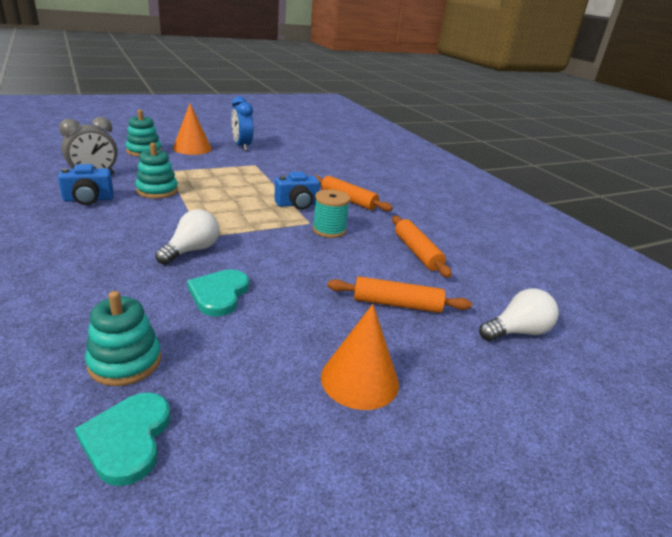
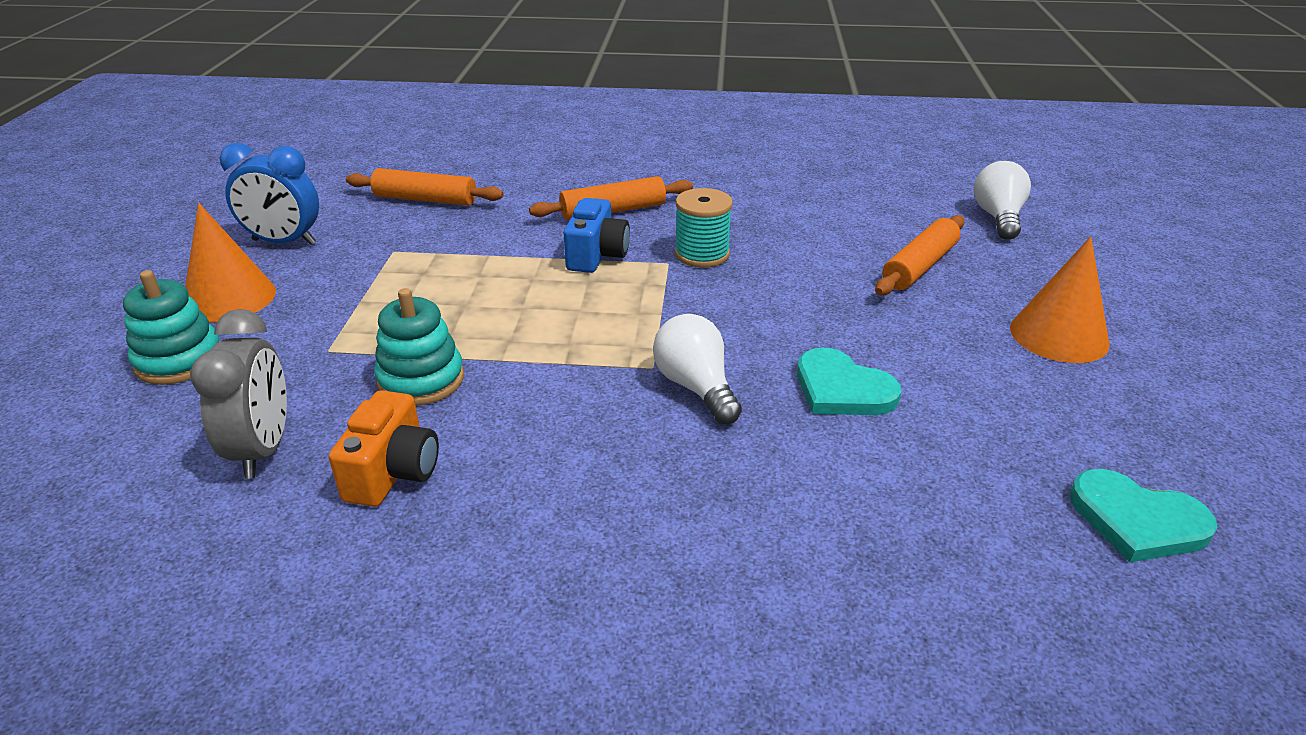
camera: 55 degrees left, 5 degrees up
blue camera [58,164,114,205] -> orange camera [329,390,439,507]
turquoise stacking toy [85,291,161,386] -> none
orange rolling pin [392,216,452,278] -> orange rolling pin moved to [346,168,503,206]

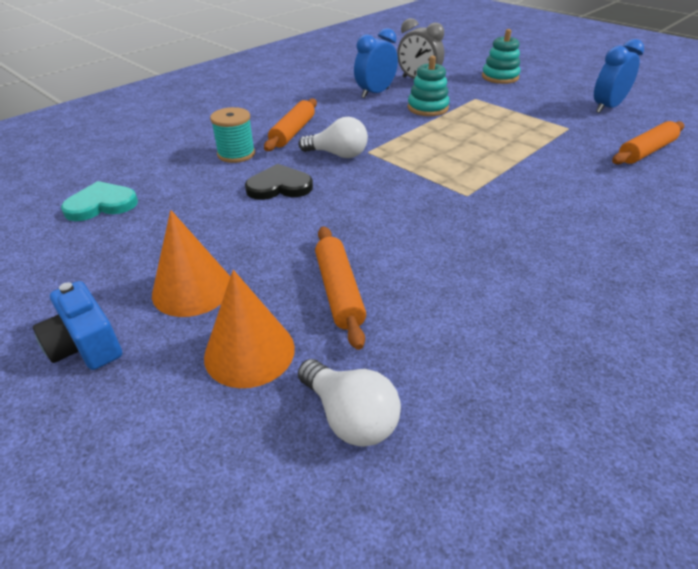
camera: 130 degrees right, 5 degrees up
orange cone [185,203,276,322] -> orange cone moved to [204,270,295,388]
orange camera [329,390,439,507] -> blue clock [354,28,398,98]
orange rolling pin [529,176,693,220] -> orange rolling pin moved to [264,98,317,151]
blue camera [564,198,630,273] -> blue camera moved to [33,281,122,370]
turquoise spool [675,188,733,267] -> turquoise spool moved to [210,107,255,163]
turquoise heart [797,348,901,415] -> black heart [245,164,313,200]

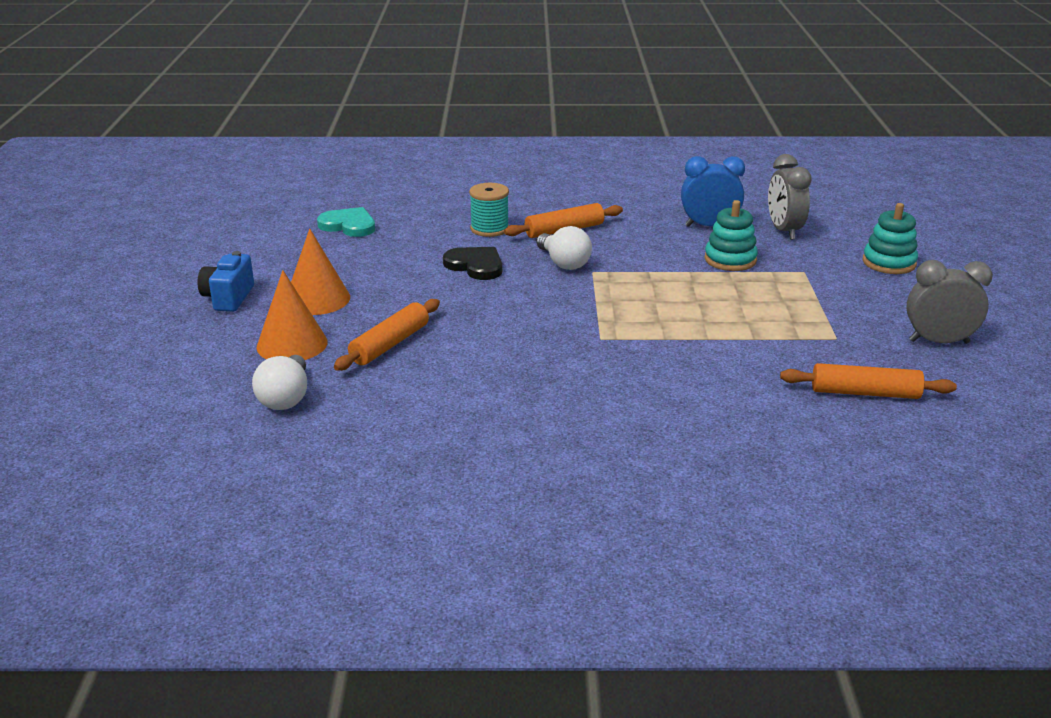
camera: 45 degrees right, 10 degrees down
blue clock [594,39,644,113] -> grey clock [906,260,993,344]

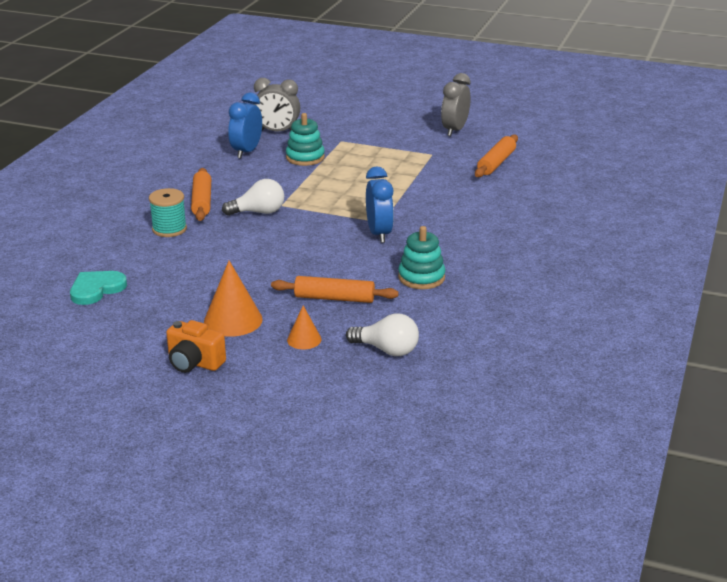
camera: 70 degrees left, 0 degrees up
blue camera [198,251,254,312] -> orange camera [166,320,226,373]
orange cone [257,270,328,360] -> orange cone [287,305,321,349], size x0.57
orange rolling pin [334,299,440,371] -> orange rolling pin turned 45 degrees counterclockwise [271,276,399,303]
black heart [443,247,502,280] -> none
turquoise stacking toy [863,203,918,274] -> turquoise stacking toy moved to [398,226,445,289]
none -> blue clock [366,167,394,243]

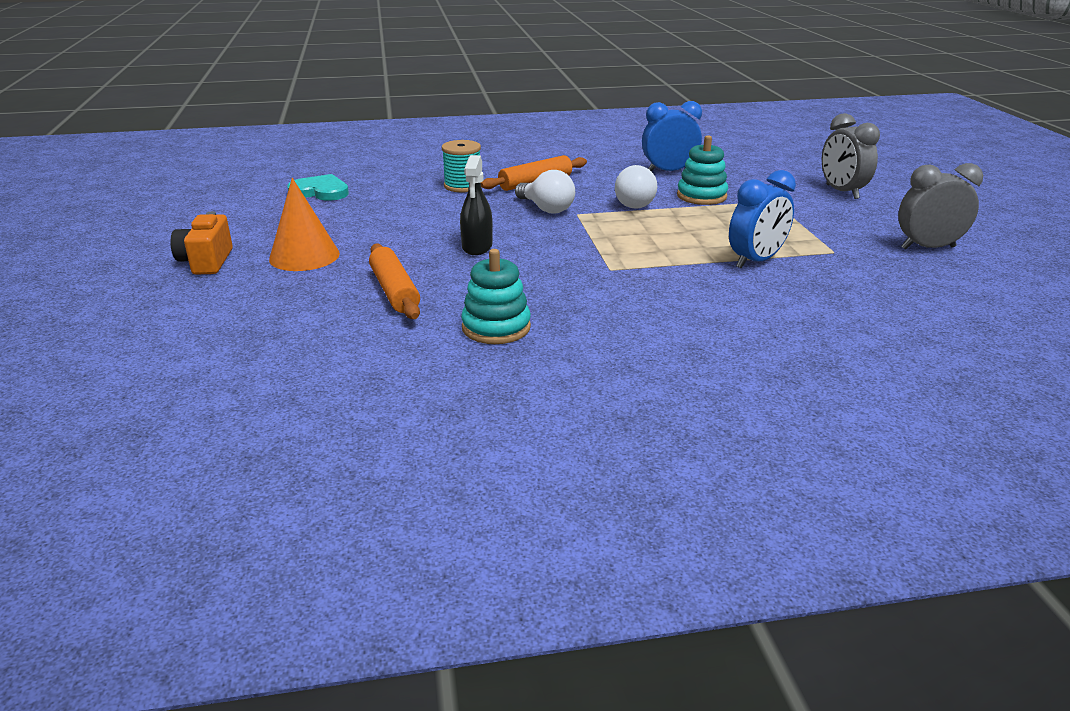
camera: 60 degrees right, 0 degrees up
grey clock [254,78,300,131] -> grey clock moved to [822,113,880,199]
orange cone [287,305,321,349] -> none
white light bulb [346,313,419,356] -> white light bulb moved to [615,165,657,209]
blue clock [366,167,394,243] -> blue clock moved to [729,170,796,268]
orange rolling pin [475,135,518,177] -> none
none -> black spray bottle [460,155,493,255]

